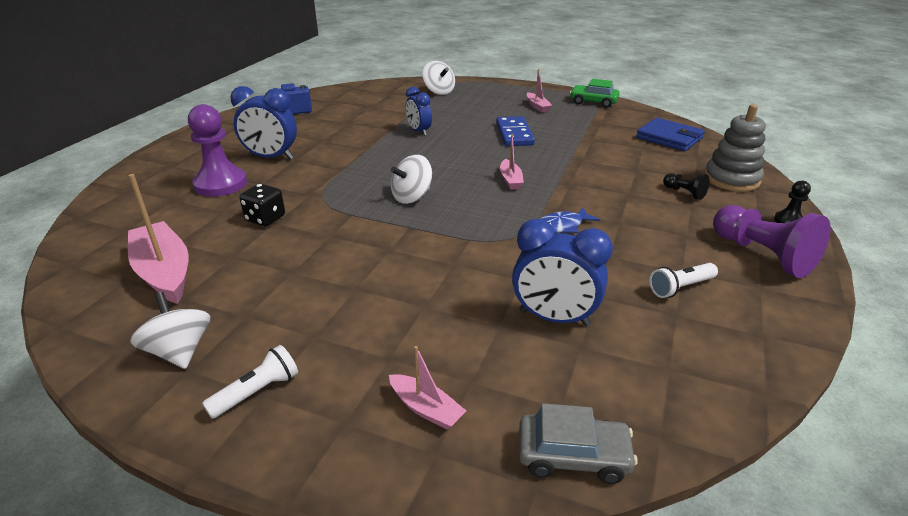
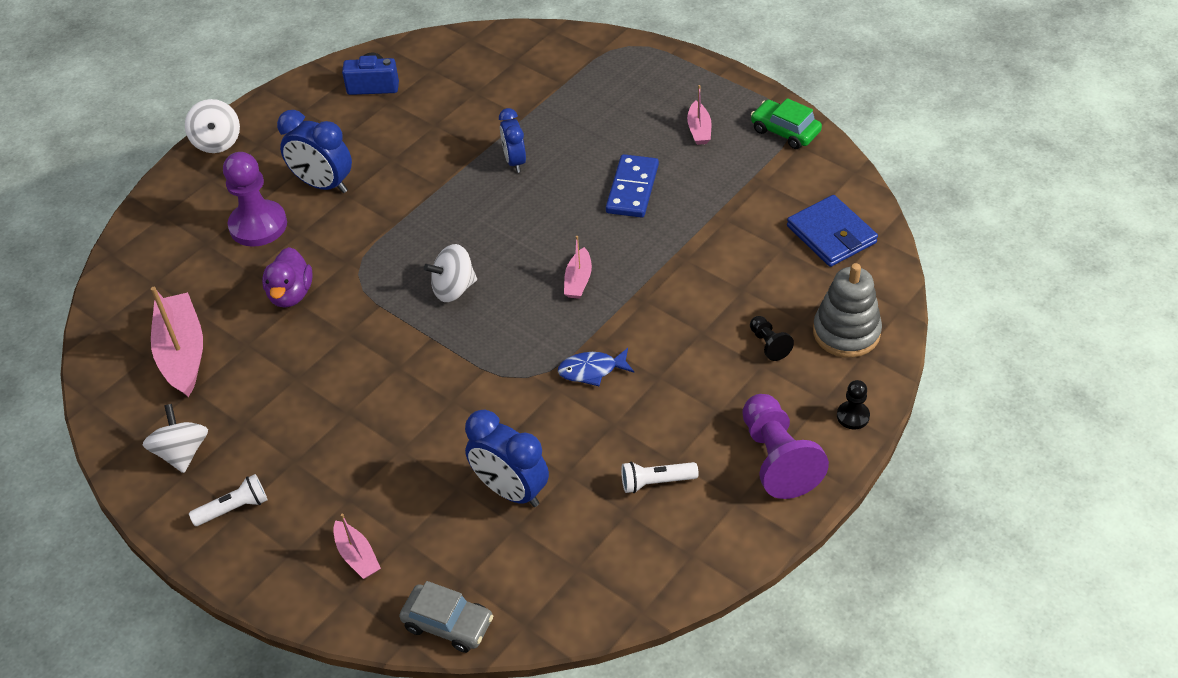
camera: 20 degrees right, 15 degrees up
black dice [240,184,285,226] -> purple duck [262,247,313,307]
white spinning top [422,61,455,95] -> white spinning top moved to [185,99,240,153]

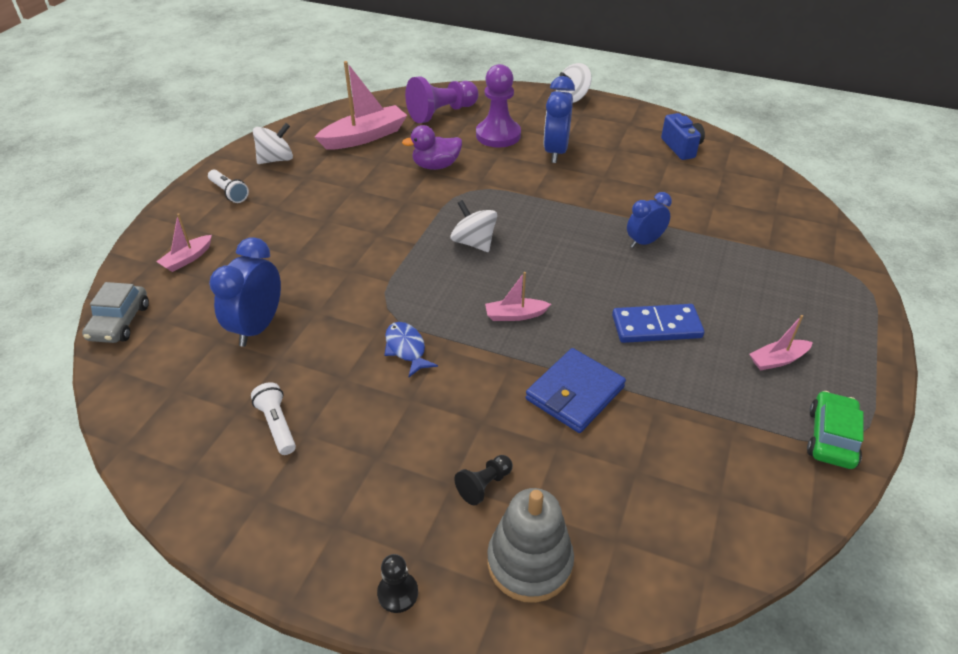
camera: 70 degrees right, 5 degrees down
purple pawn [742,394,829,499] -> purple pawn moved to [405,76,478,123]
blue wallet [787,195,878,267] -> blue wallet moved to [526,348,626,433]

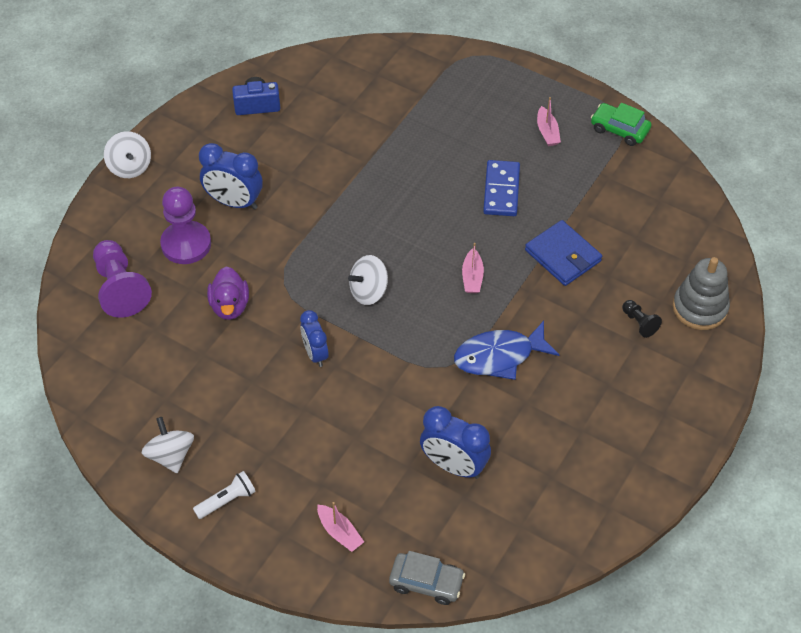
camera: 80 degrees left, 10 degrees up
white flashlight [251,382,296,455] -> none
pink boat [315,61,407,150] -> none
black pawn [377,554,418,613] -> none
blue fish [385,322,438,377] -> blue fish [454,321,560,380], size x1.67
blue clock [627,192,672,248] -> blue clock moved to [300,310,329,367]

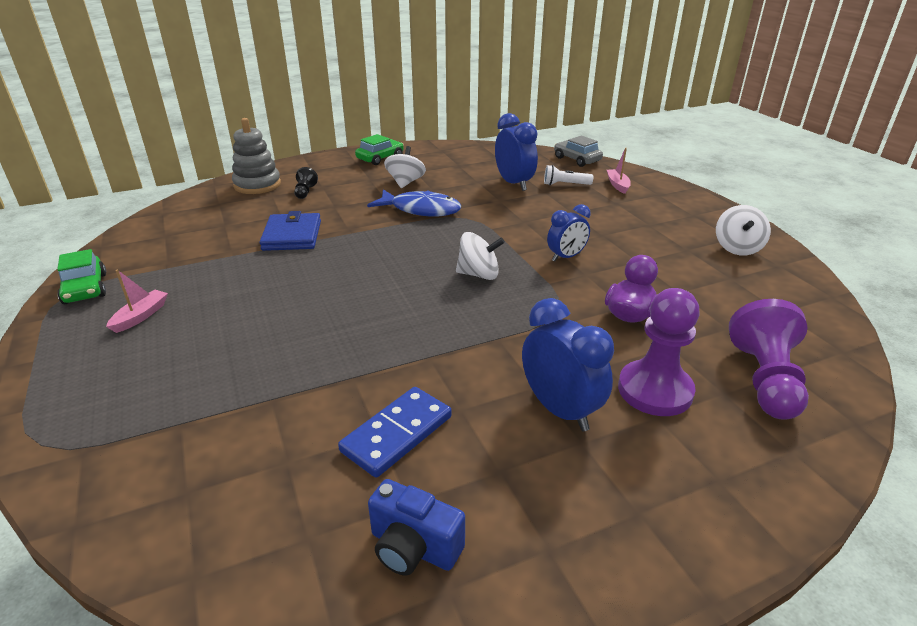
camera: 145 degrees left, 20 degrees down
white spinning top [104,131,151,178] -> white spinning top moved to [384,146,426,188]
white flashlight [193,471,256,519] -> white flashlight moved to [544,165,594,185]
blue clock [300,310,329,367] -> blue clock turned 45 degrees clockwise [547,204,591,261]
pink boat [462,243,484,293] -> none
blue domino [483,160,520,216] -> blue domino moved to [338,387,452,478]
none -> green car [355,134,404,165]

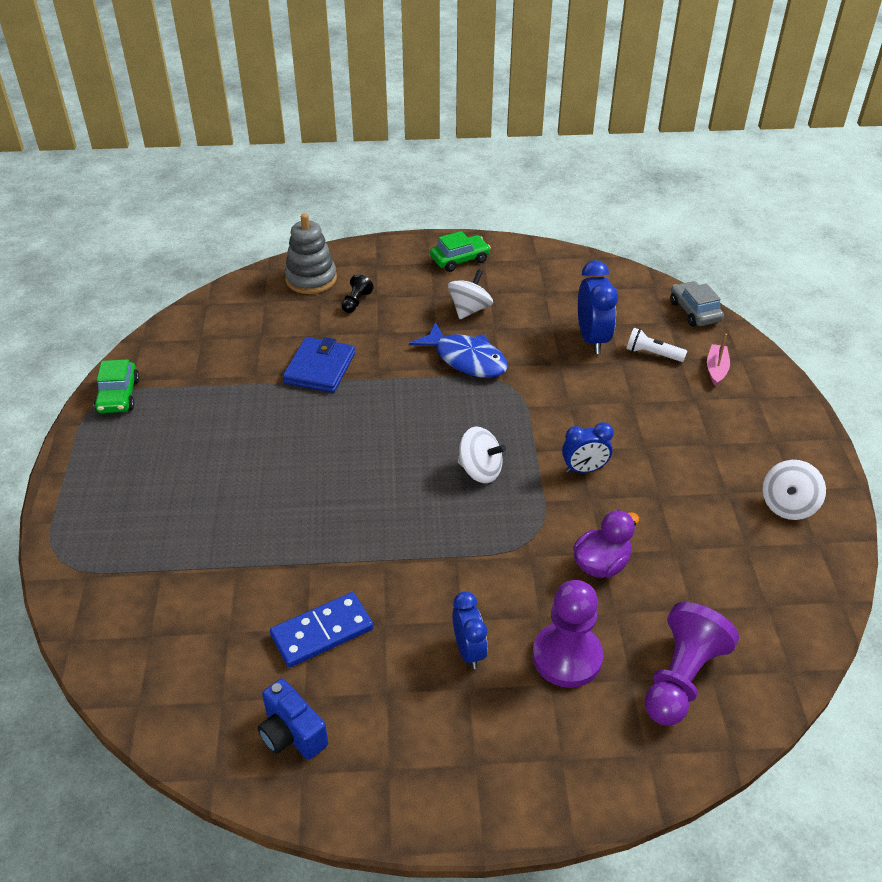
camera: 20 degrees right, 10 degrees up
pink boat [106,269,168,333] -> none
blue clock [522,298,614,431] -> blue clock [452,591,488,669], size x0.65

